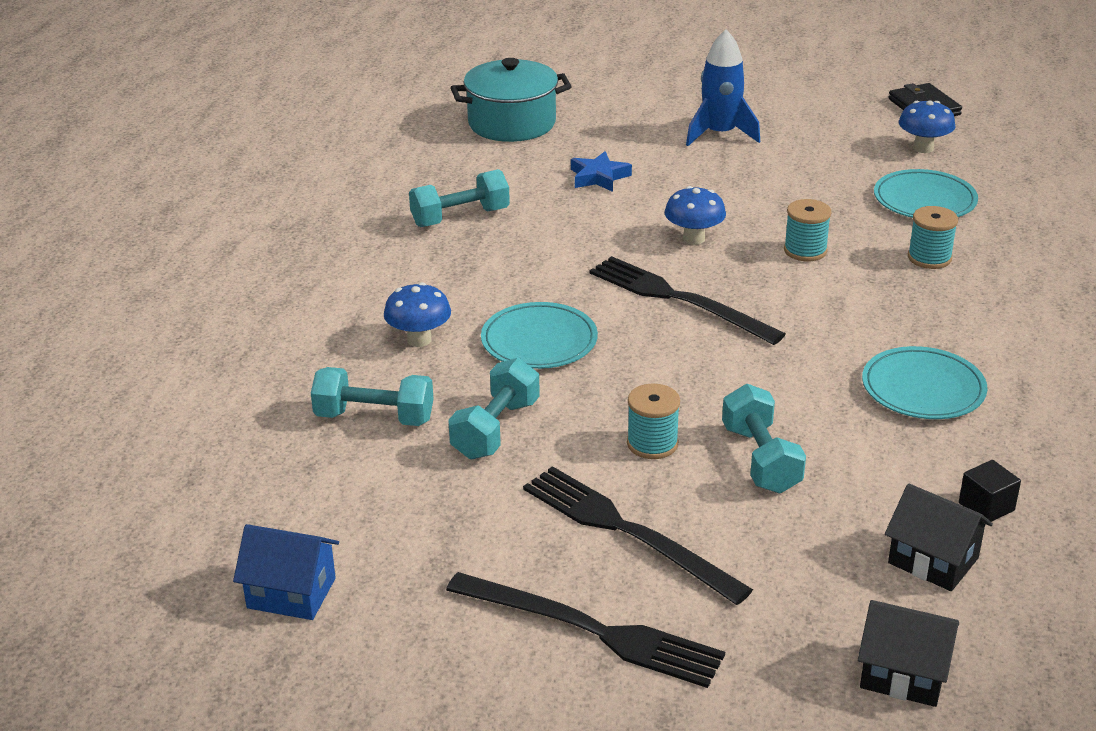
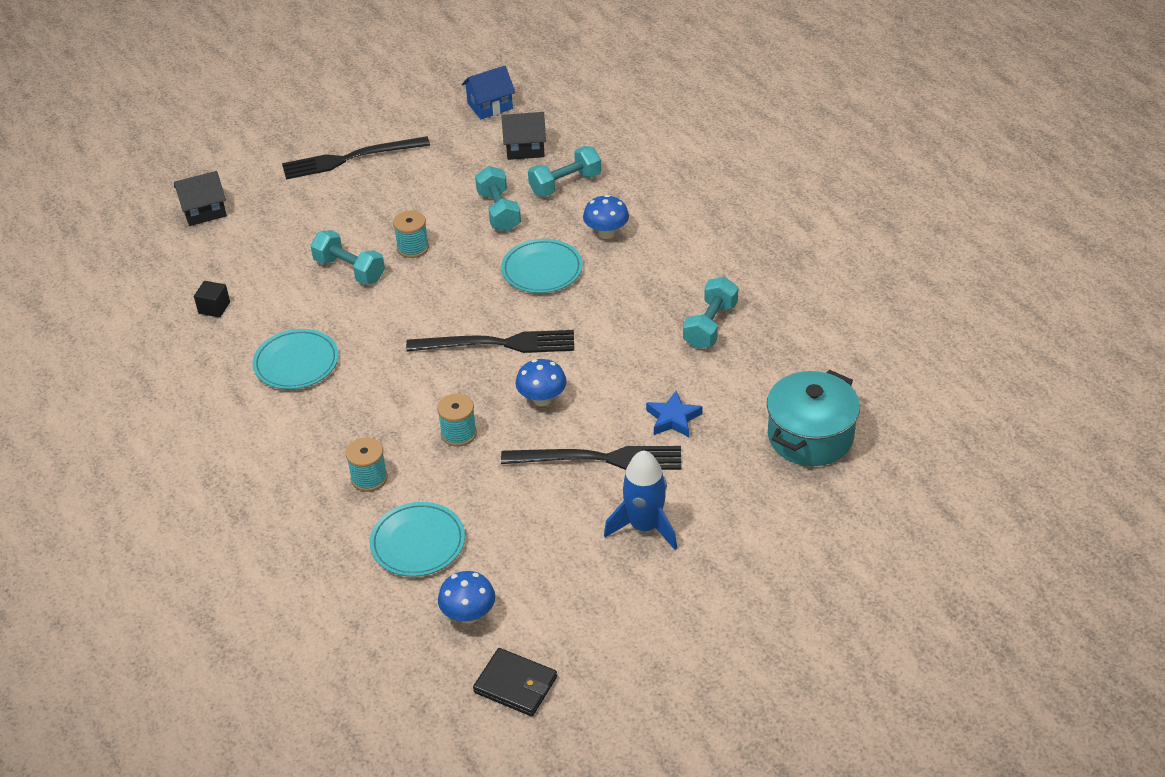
camera: 140 degrees right, 10 degrees up
black fork [523,466,753,605] -> black fork moved to [501,446,681,470]
black house [885,484,993,591] -> black house moved to [501,112,546,160]

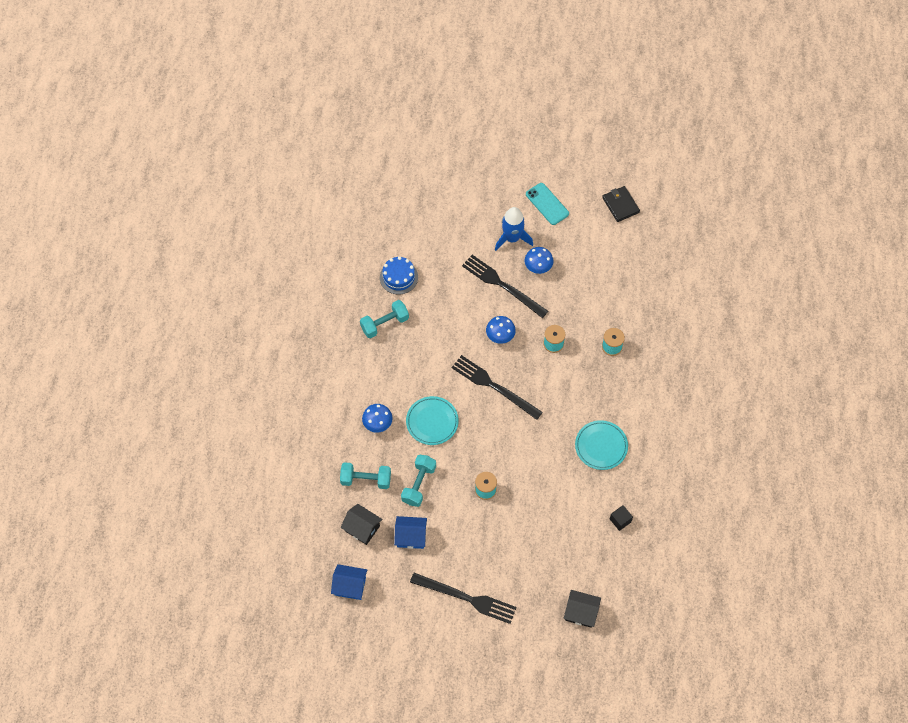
camera: 145 degrees left, 20 degrees up
turquoise dumbbell [310,230,385,284] -> none
turquoise plate [370,502,465,577] -> none
blue mushroom [438,571,495,624] -> blue mushroom moved to [525,247,554,274]
blue star [646,391,703,437] -> none
turquoise pot [767,370,860,466] -> none
none -> blue cake [380,256,418,295]
none -> blue house [394,516,427,549]
none -> turquoise phone [526,183,569,225]

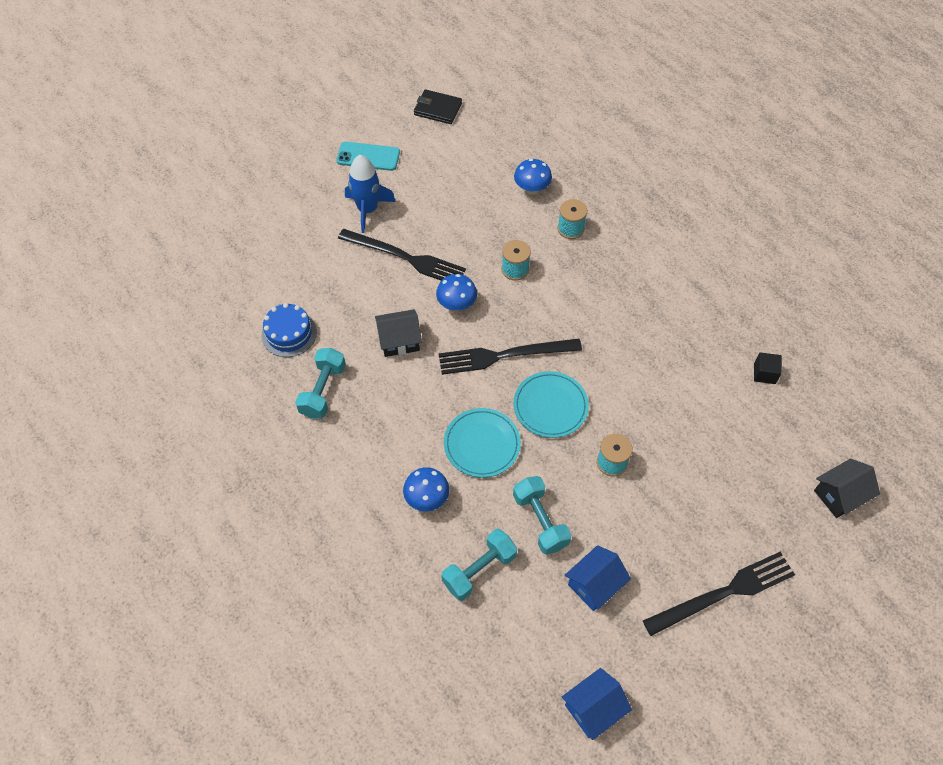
camera: 45 degrees left, 5 degrees down
black house [340,504,383,545] -> black house moved to [375,309,422,357]
black fork [462,255,548,318] -> black fork turned 150 degrees counterclockwise [338,229,466,281]
blue mushroom [525,247,554,274] -> blue mushroom moved to [514,159,552,195]
turquoise plate [575,420,628,470] -> turquoise plate moved to [513,371,589,438]

